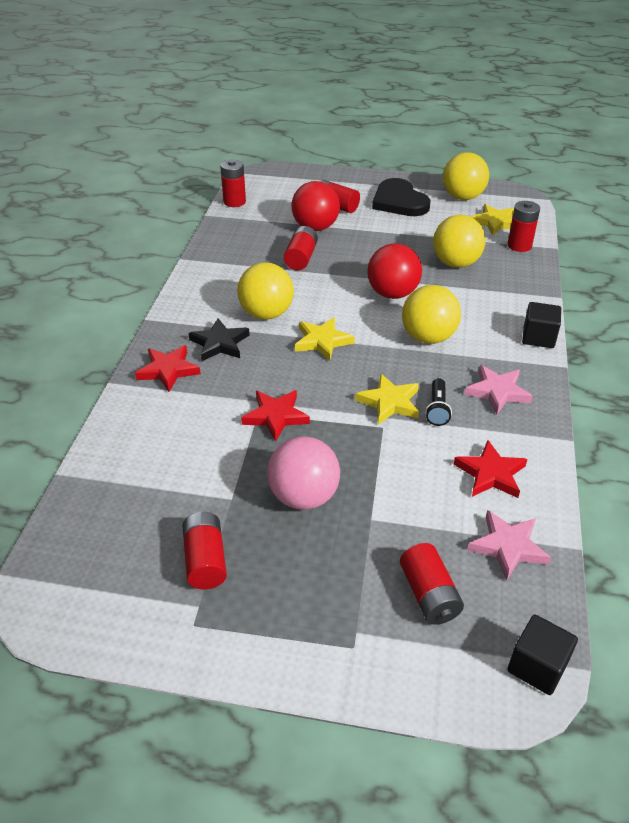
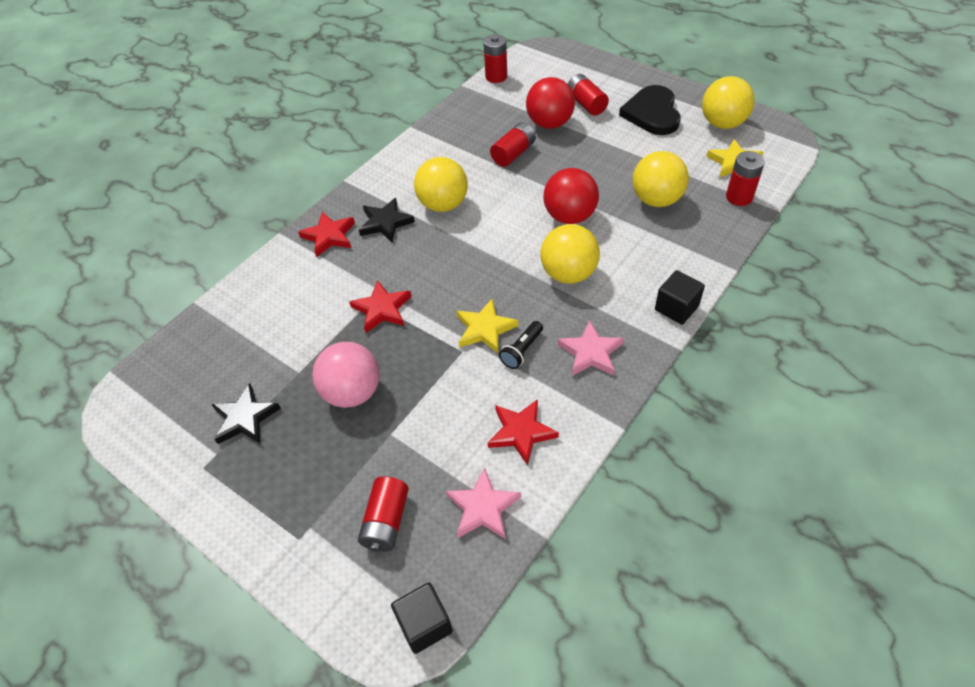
camera: 30 degrees right, 10 degrees up
red battery [182,512,227,589] -> black star [211,383,281,444]
yellow star [295,317,355,361] -> none

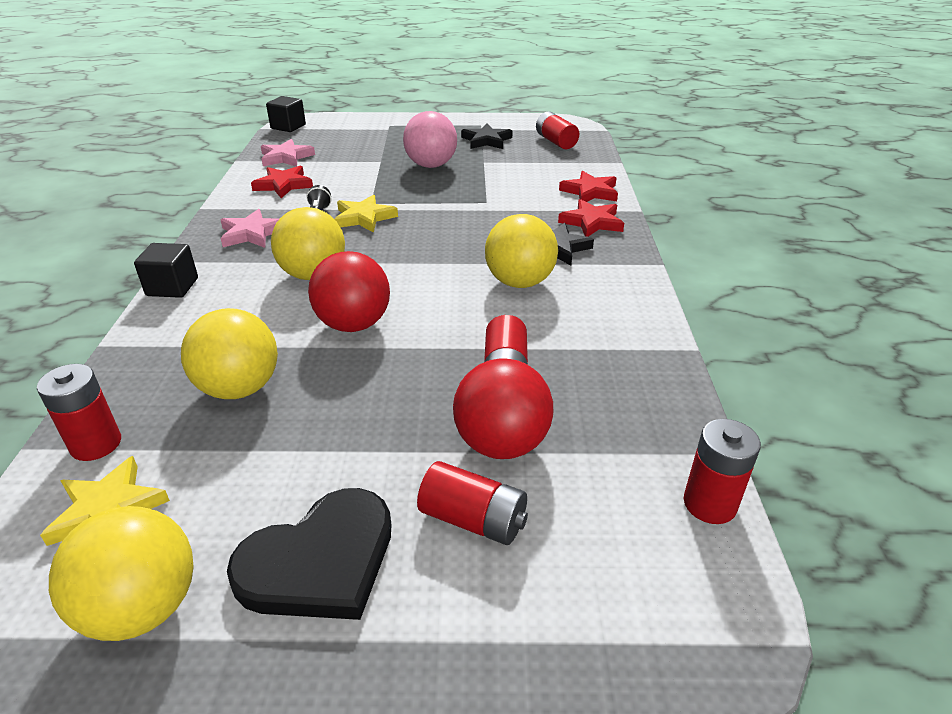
camera: 140 degrees right, 15 degrees down
red star [349,280,411,333] -> red star moved to [559,171,618,202]
red battery [358,476,409,552] -> red battery moved to [536,111,579,149]
black heart [619,85,681,135] -> black heart turned 90 degrees clockwise [227,488,391,620]

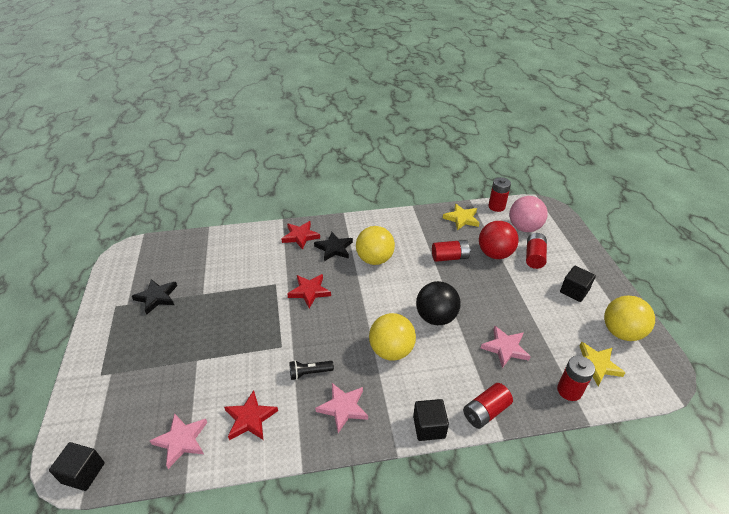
camera: 100 degrees left, 5 degrees up
yellow ball [181,308,278,399] -> pink star [481,325,531,368]
black heart [227,488,391,620] -> black cube [560,266,596,302]
red ball [308,251,390,332] -> black ball [416,281,461,325]
yellow star [335,195,398,233] -> yellow star moved to [443,204,480,231]
pink ball [403,111,457,168] -> pink ball moved to [510,196,548,232]
red battery [536,111,579,149] -> red battery moved to [463,383,513,429]
red star [559,171,618,202] -> red star moved to [287,274,331,308]

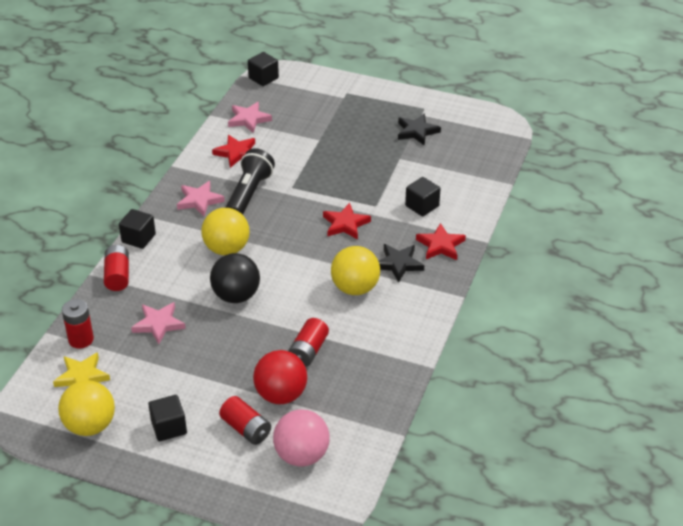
camera: 120 degrees right, 0 degrees up
black flashlight [290,360,334,380] -> black flashlight [226,148,275,215], size x1.89
yellow star [443,204,480,231] -> none
red battery [488,177,511,212] -> none
none -> black cube [405,177,441,217]

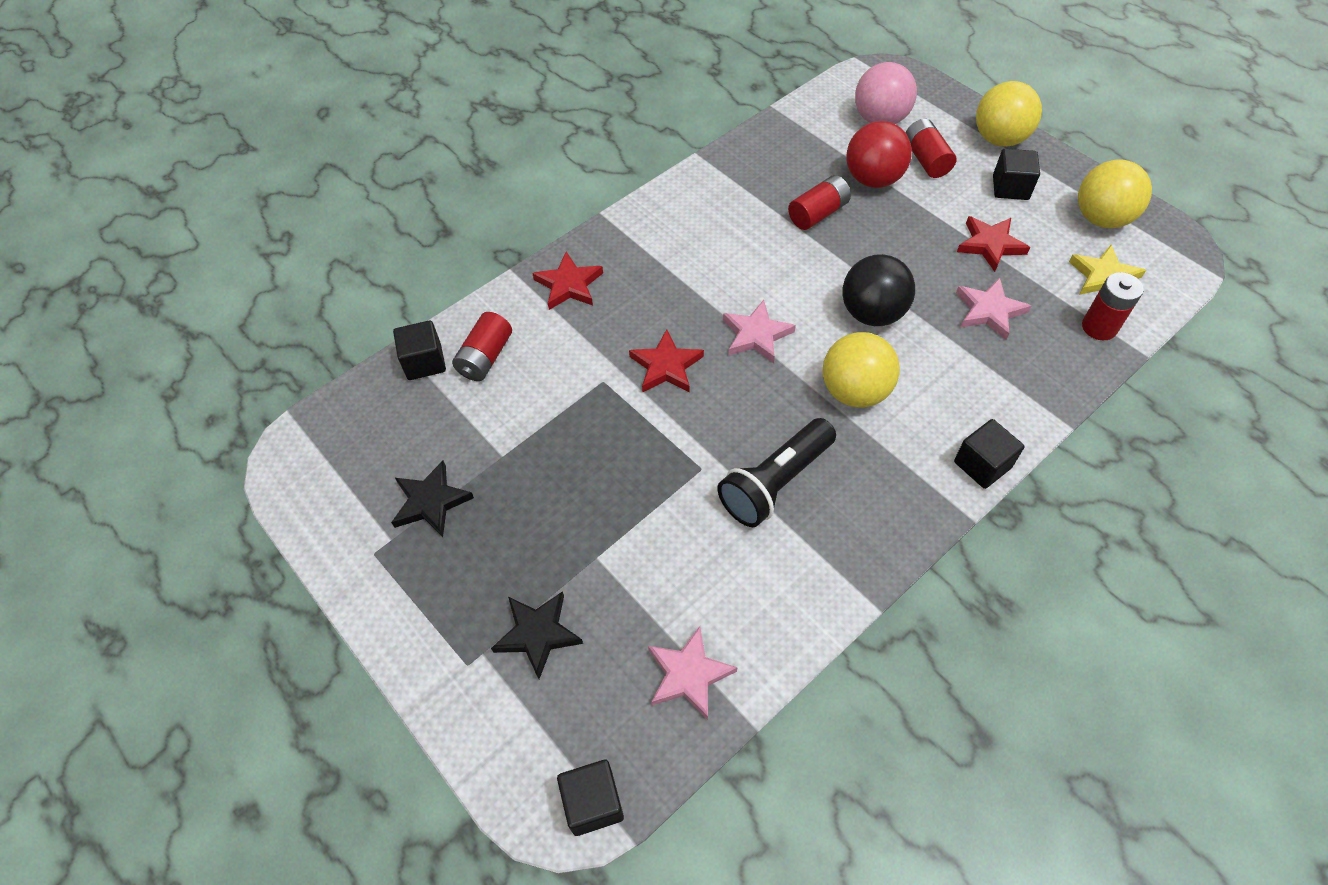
camera: 150 degrees left, 15 degrees up
red battery [104,245,129,291] -> red battery moved to [452,312,512,381]
pink star [177,181,225,216] -> pink star moved to [723,300,796,363]
red star [212,135,255,168] -> red star moved to [957,216,1030,272]
yellow ball [331,246,380,295] -> yellow ball moved to [976,81,1042,147]
black star [378,244,424,283] -> black star moved to [491,591,583,679]
black cube [405,177,441,217] -> black cube moved to [393,320,446,380]

